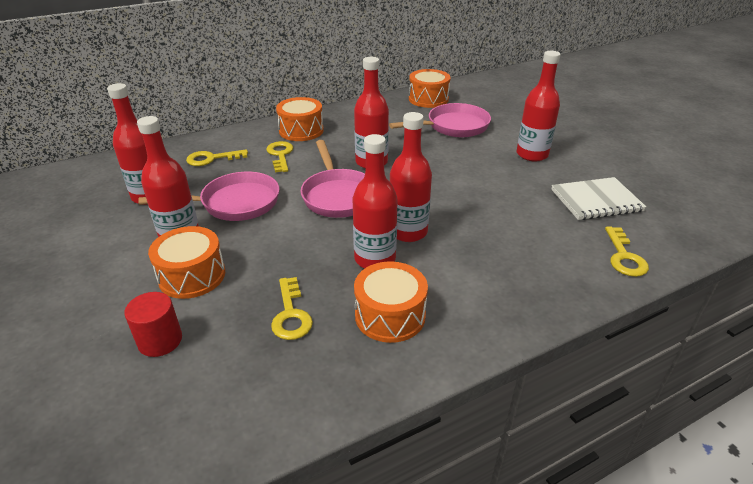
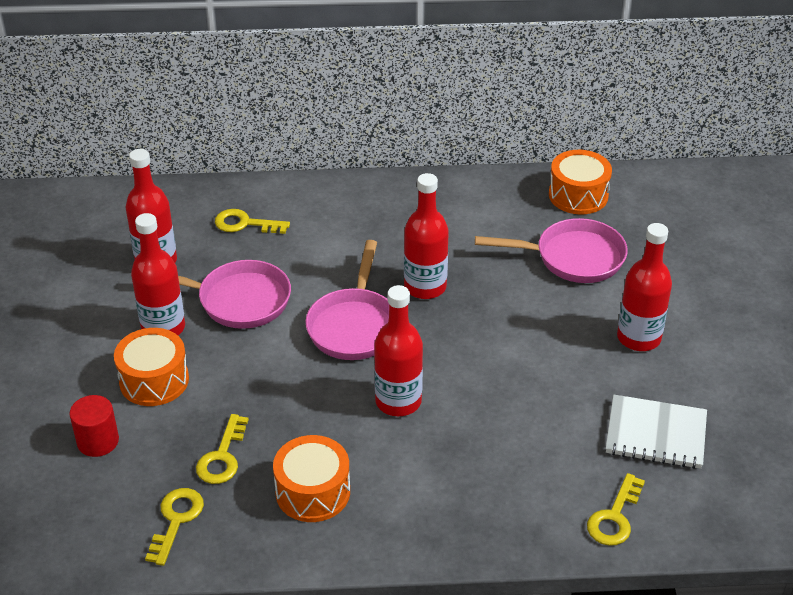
camera: 25 degrees right, 5 degrees up
yellow key [266,141,293,172] -> yellow key moved to [145,488,204,566]
orange drum [276,97,324,141] -> none
red bottle [353,134,398,268] -> none

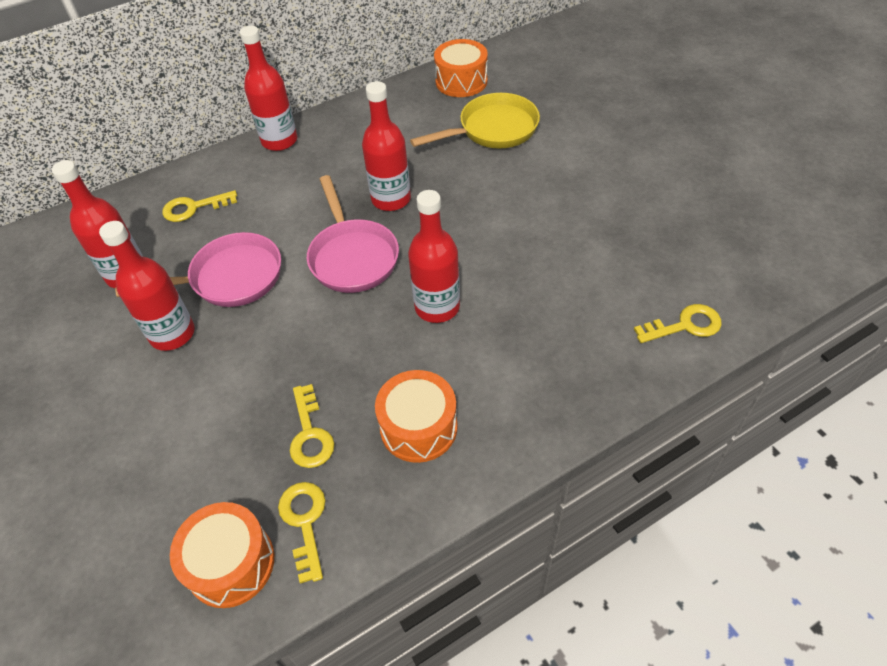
camera: 25 degrees left, 10 degrees up
red cylinder [70,395,119,457] -> none
orange drum [114,328,189,406] -> orange drum moved to [170,502,274,608]
pink pan [475,218,628,283] -> yellow pan [410,93,540,148]
yellow key [587,473,645,546] -> yellow key turned 105 degrees counterclockwise [634,304,722,343]
white notebook [606,395,707,469] -> none
red bottle [617,223,672,351] -> red bottle moved to [240,26,297,151]

